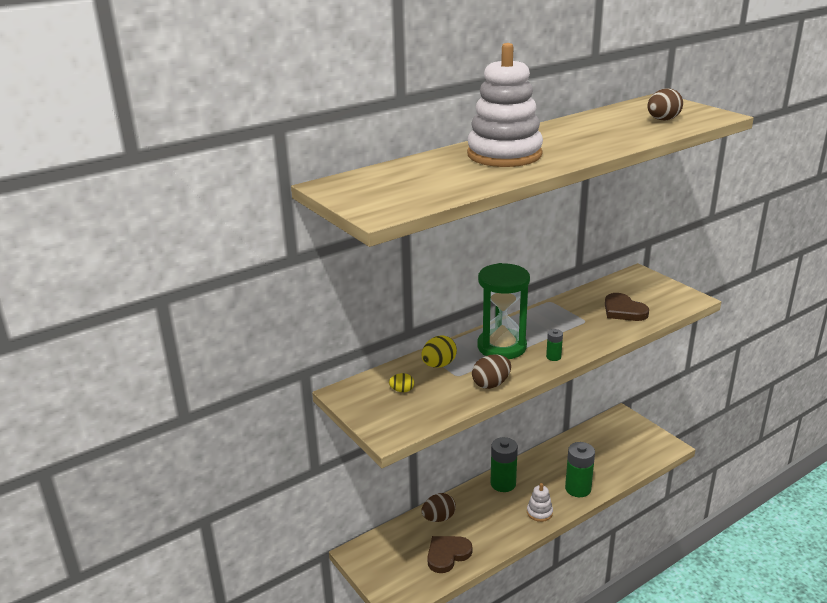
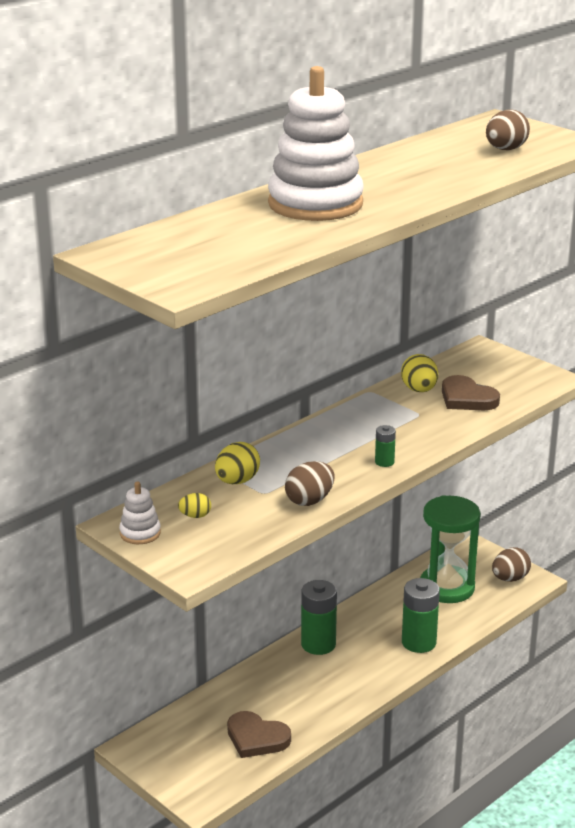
camera: 10 degrees left, 0 degrees up
brown egg [422,493,456,522] -> brown egg moved to [492,547,531,582]
brown heart [427,536,473,573] -> brown heart turned 105 degrees counterclockwise [227,711,291,758]
green hourglass [477,263,530,359] -> green hourglass moved to [420,495,480,603]
white stacking toy [527,483,553,522] -> white stacking toy moved to [119,481,161,544]
none -> yellow egg [401,354,438,392]

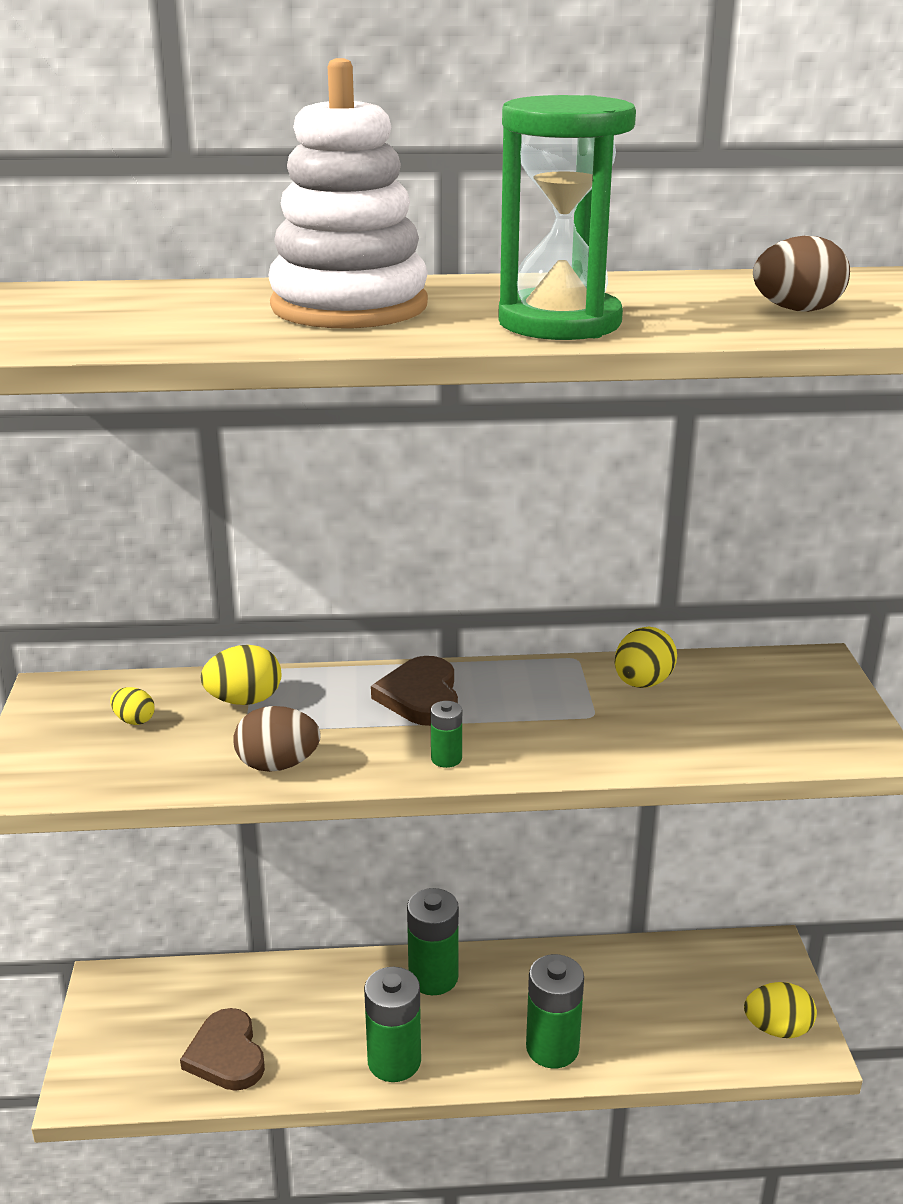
camera: 40 degrees right, 0 degrees up
white stacking toy [119,481,161,544] -> none
green hourglass [420,495,480,603] -> green hourglass moved to [498,95,636,340]
brown heart [442,375,500,410] -> brown heart moved to [371,656,458,726]
brown egg [492,547,531,582] -> yellow egg [744,982,817,1038]
none -> green battery [364,967,421,1082]

